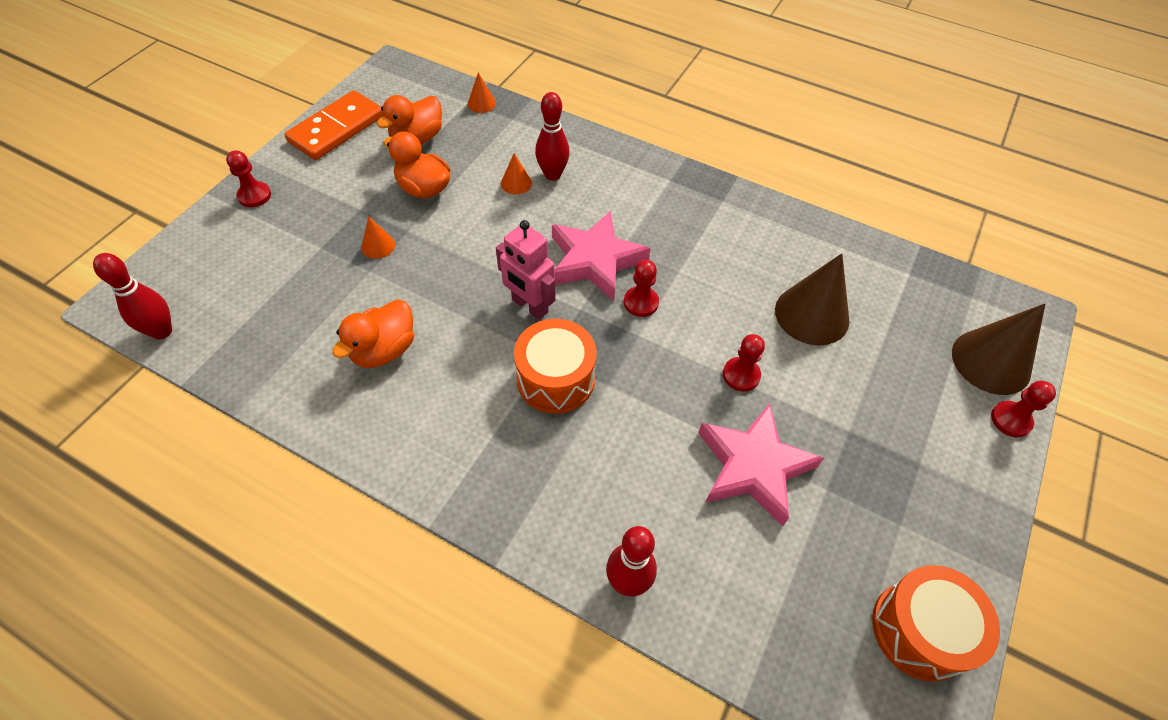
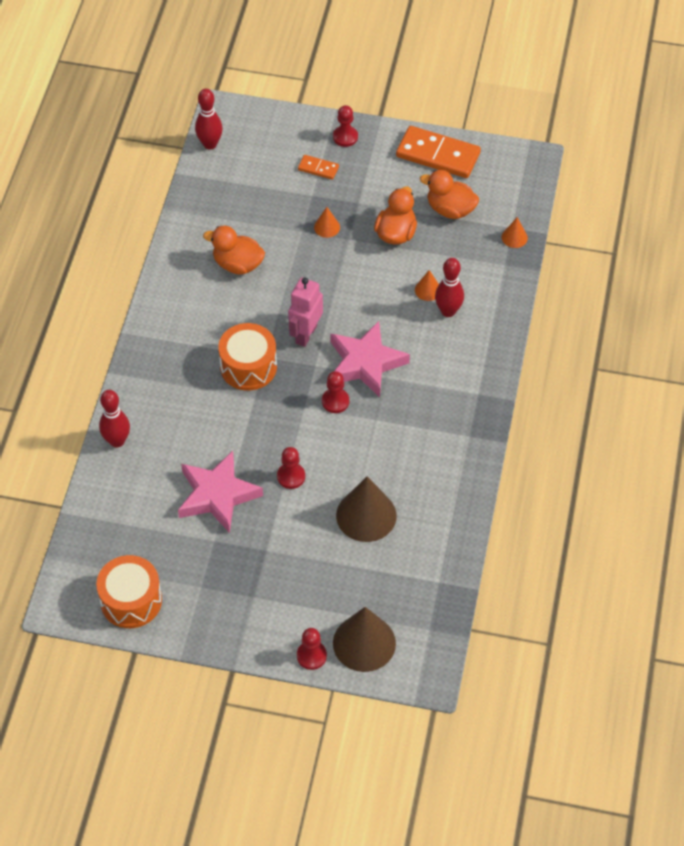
camera: 75 degrees right, 0 degrees up
none -> orange domino [298,155,339,180]

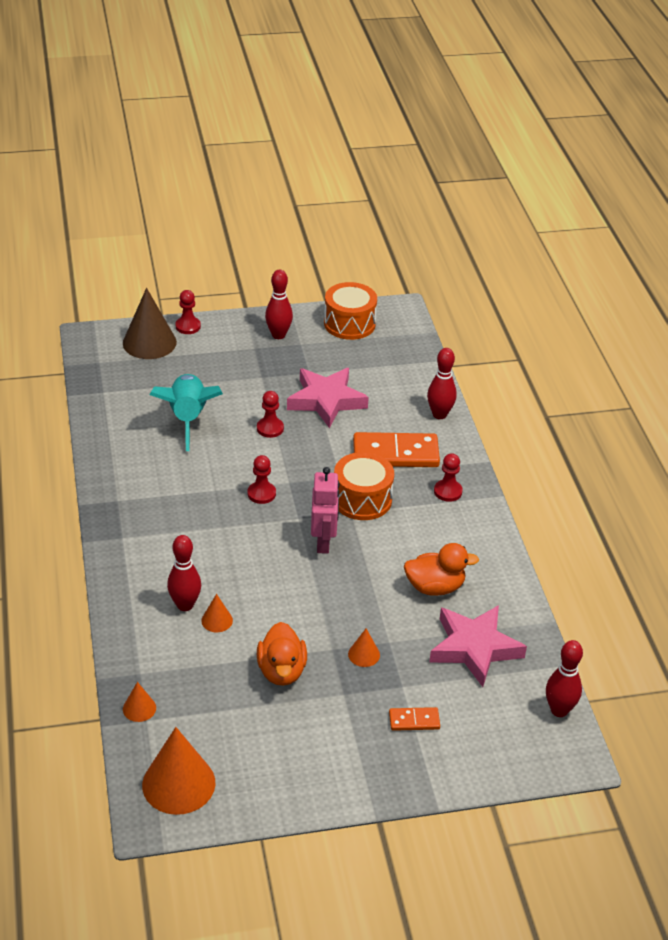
camera: 155 degrees right, 15 degrees down
pink star [330,321,410,397] -> pink star moved to [429,605,527,687]
red pawn [333,105,358,147] -> red pawn moved to [434,453,463,502]
brown cone [336,476,397,542] -> turquoise rocket [149,374,223,451]
orange domino [396,126,481,178] -> orange domino moved to [353,432,440,467]
orange duck [420,170,479,219] -> none
none -> orange cone [142,727,215,815]
none -> red bowling pin [265,270,293,339]

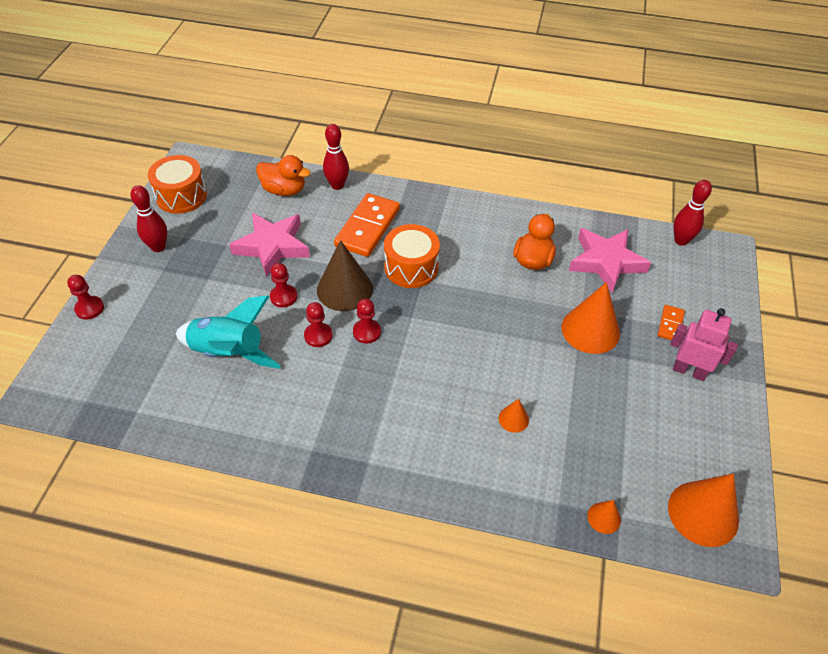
camera: 65 degrees left, 10 degrees up
brown cone [123,288,177,359] -> brown cone moved to [317,240,373,311]
red bowling pin [167,535,201,611] -> none
orange duck [257,622,307,686] -> orange duck moved to [256,155,311,196]
pink robot [311,467,340,554] -> pink robot moved to [670,308,738,381]
orange cone [348,628,380,667] -> orange cone [562,282,620,354], size x2.09
red pawn [434,453,463,502] -> red pawn moved to [304,302,332,347]

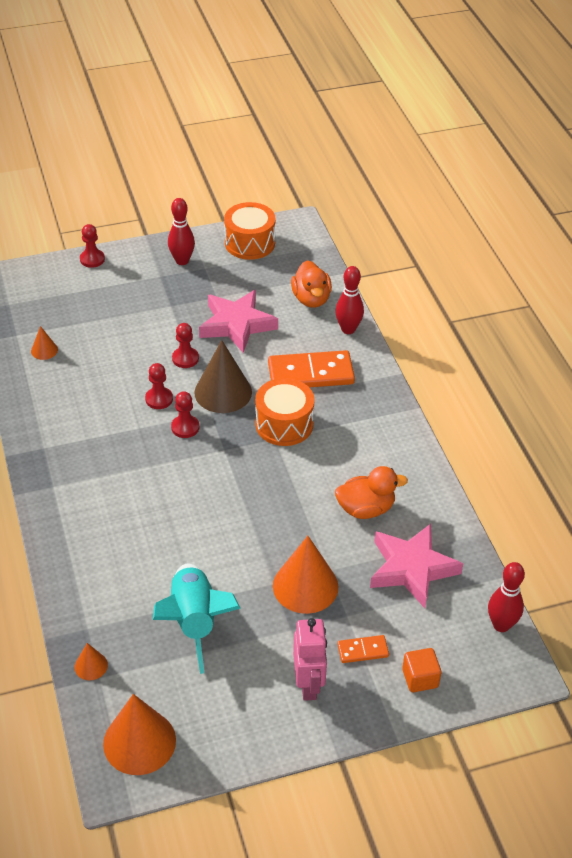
camera: 60 degrees right, 5 degrees down
turquoise rocket [175,296,281,369] -> turquoise rocket moved to [153,564,241,674]
orange cone [499,399,529,433] -> orange cone moved to [31,326,58,360]
none -> orange cube [402,648,441,692]

